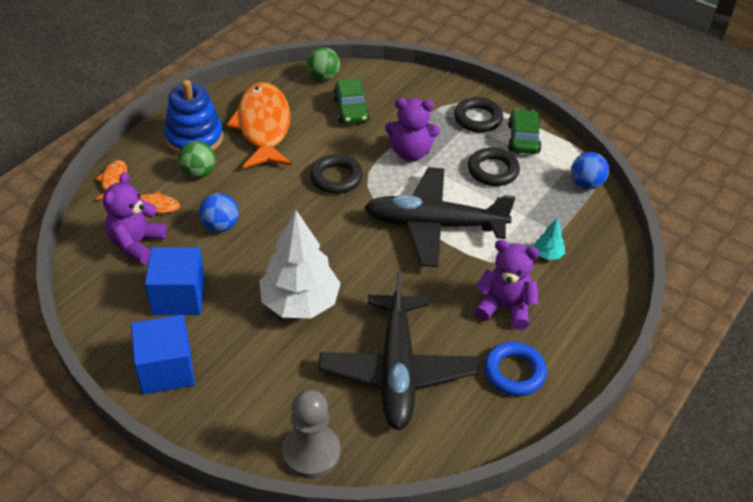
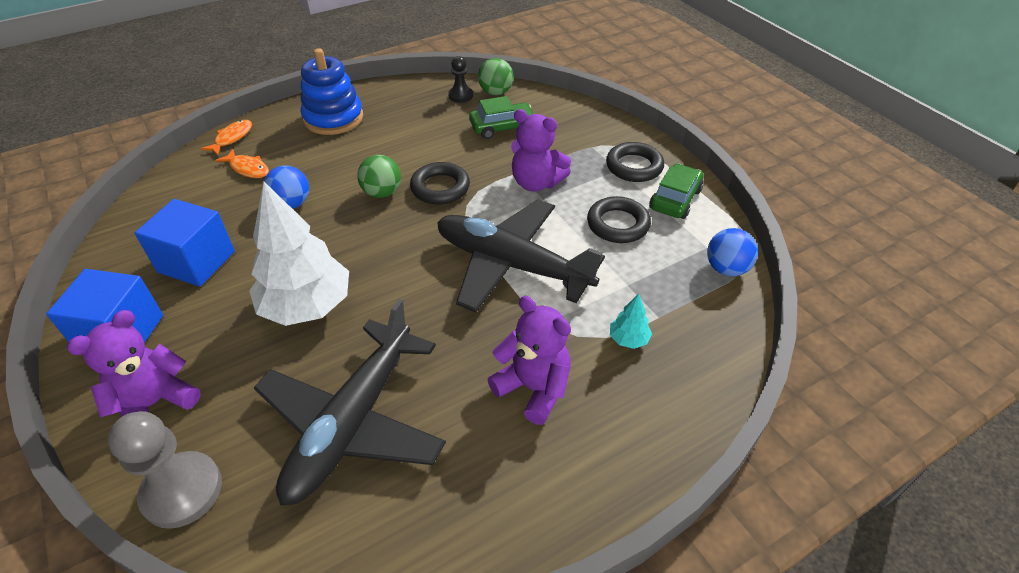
camera: 25 degrees right, 0 degrees up
purple teddy bear [103,172,166,264] -> purple teddy bear moved to [67,310,201,418]
green ball [178,141,216,178] -> green ball moved to [357,155,401,198]
orange fish [226,82,292,169] -> none
green car [333,78,370,124] -> green car turned 120 degrees counterclockwise [469,96,535,139]
blue ring [484,342,547,396] -> none
none -> black pawn [448,56,473,103]

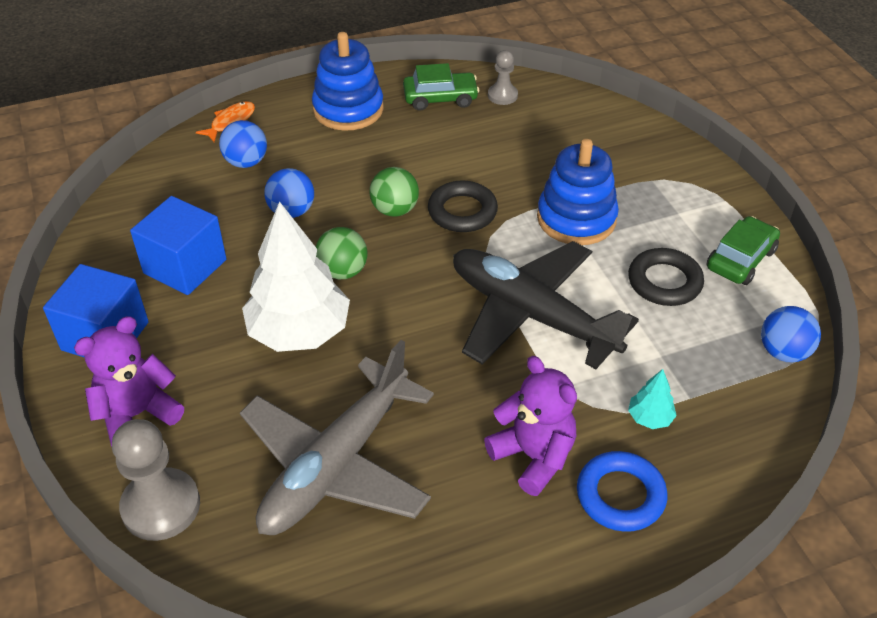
camera: 10 degrees right, 0 degrees up
orange fish [215,149,269,178] -> blue ball [219,120,267,168]
black plane [254,299,446,506] -> grey plane [240,340,434,535]
black pawn [448,56,473,103] -> grey pawn [488,50,518,105]
green car [469,96,535,139] -> green car moved to [403,63,479,111]
green ball [478,58,514,95] -> green ball moved to [316,227,367,279]
purple teddy bear [511,109,571,191] -> blue stacking toy [537,139,619,245]
black ring [606,142,664,182] -> none
none -> blue ring [577,451,667,532]

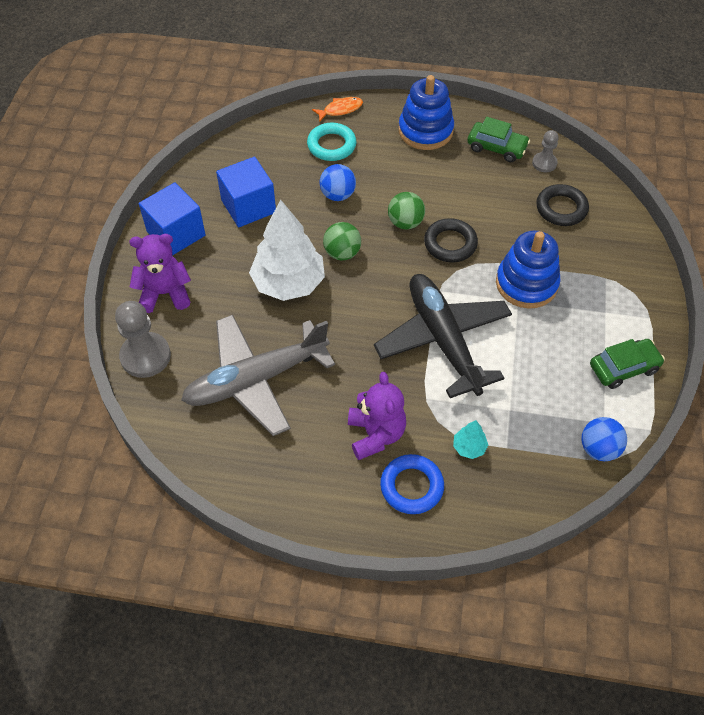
camera: 30 degrees right, 10 degrees up
blue ball [219,120,267,168] -> turquoise ring [307,123,356,161]
black ring [628,248,704,306] -> black ring moved to [536,184,589,226]

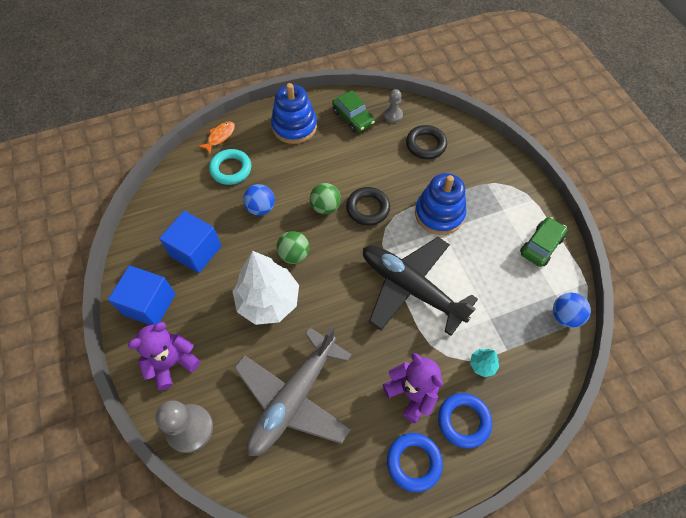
camera: 30 degrees left, 5 degrees up
green car [467,117,530,162] -> green car turned 60 degrees clockwise [332,90,375,133]
none -> blue ring [387,433,443,492]

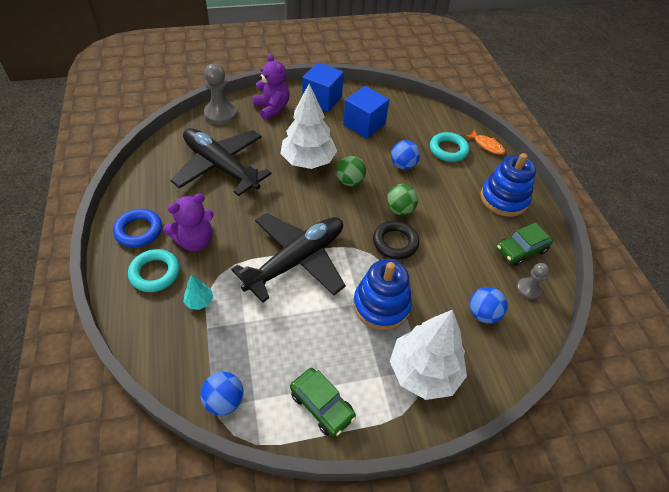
camera: 95 degrees right, 10 degrees down
grey plane [234,327,352,456] -> black plane [170,128,272,196]
black ring [406,125,447,159] -> blue ball [470,287,508,323]
blue ring [438,393,492,449] -> turquoise ring [128,249,180,292]
none -> white tree [390,310,467,400]

